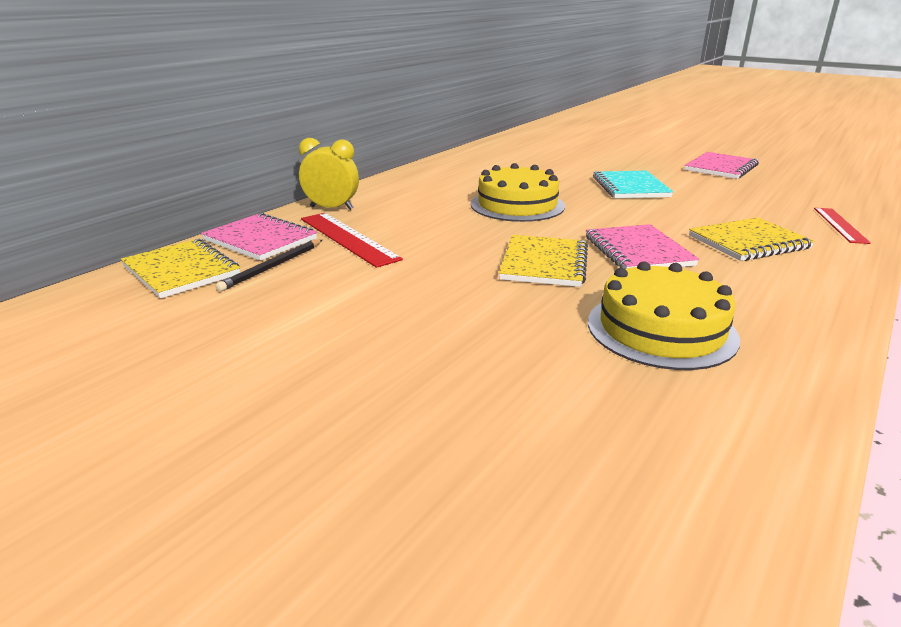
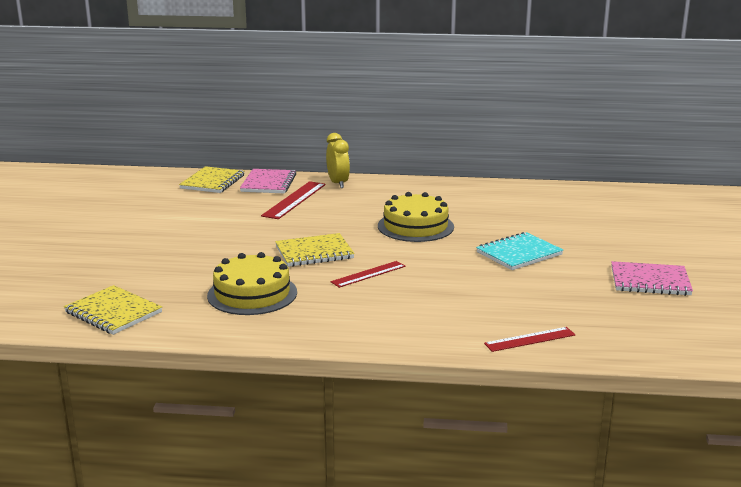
camera: 60 degrees right, 5 degrees down
black pencil [215,240,322,292] -> none
pink notebook [586,224,699,269] -> red ruler [331,261,405,288]
yellow notebook [689,217,815,261] -> yellow notebook moved to [64,285,162,335]

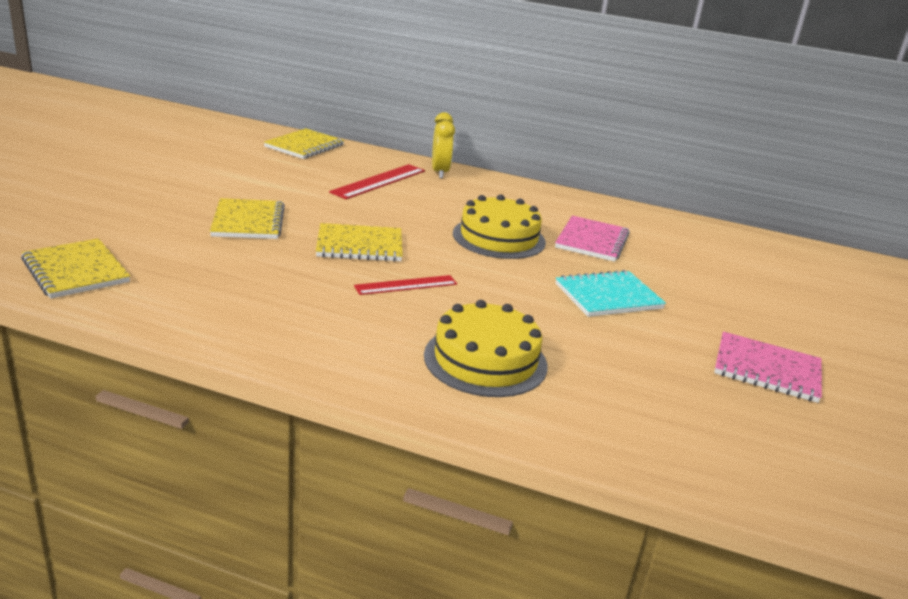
camera: 10 degrees right, 5 degrees up
yellow cake [207,252,297,315] -> yellow cake moved to [424,300,547,397]
pink notebook [240,169,296,193] -> pink notebook moved to [555,216,630,262]
red ruler [484,327,576,352] -> none
none -> yellow notebook [210,198,285,239]

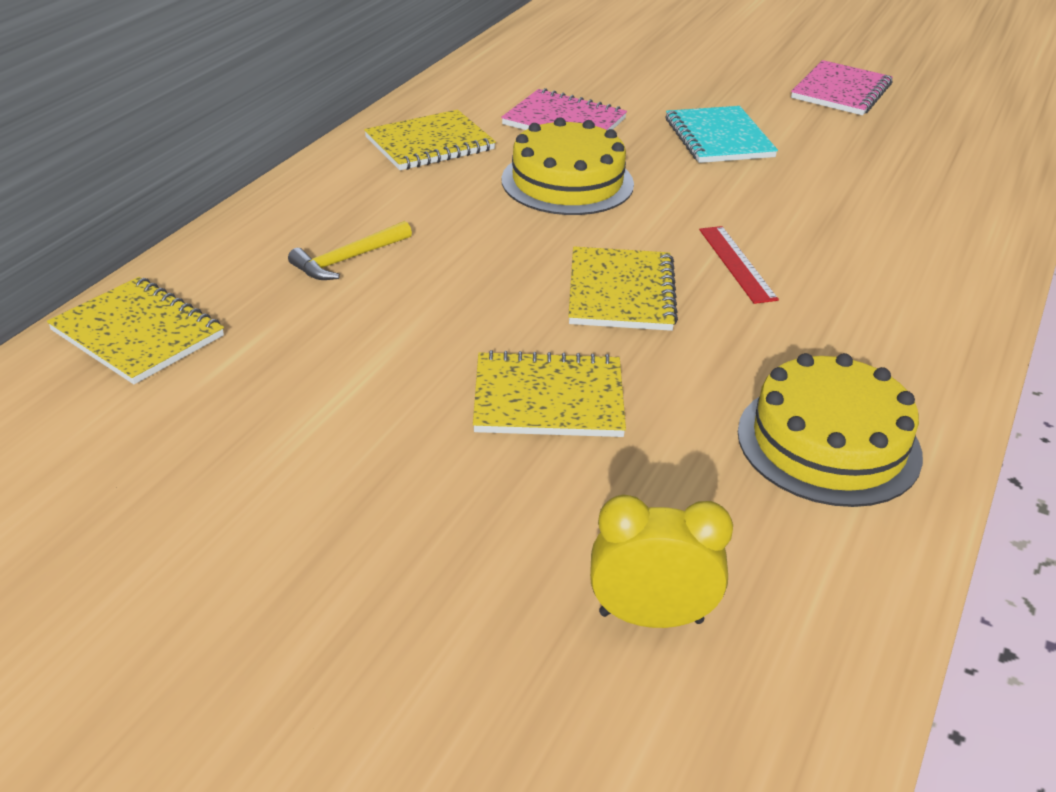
camera: 80 degrees left, 10 degrees up
yellow notebook [21,238,130,299] -> yellow notebook moved to [364,110,496,170]
red ruler [329,164,425,199] -> yellow hammer [288,221,412,280]
yellow cake [424,300,547,397] -> yellow cake moved to [738,353,923,507]
yellow clock [432,112,455,178] -> yellow clock moved to [590,494,733,628]

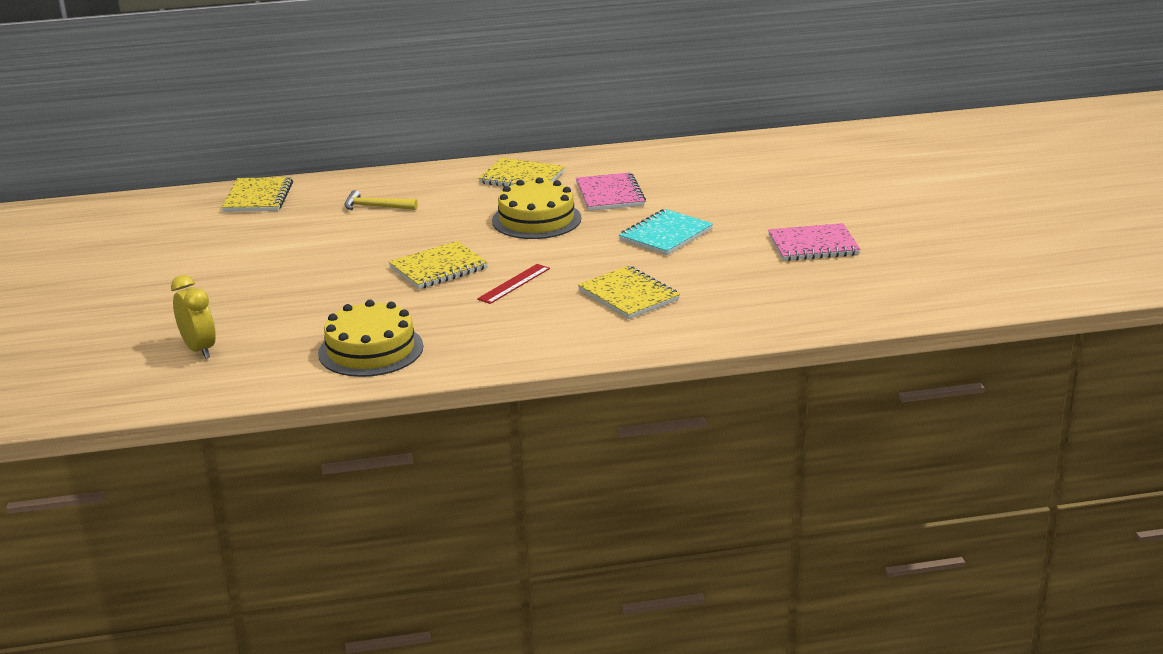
camera: 55 degrees right, 10 degrees down
yellow notebook [473,350,626,437] -> yellow notebook moved to [578,266,680,319]

